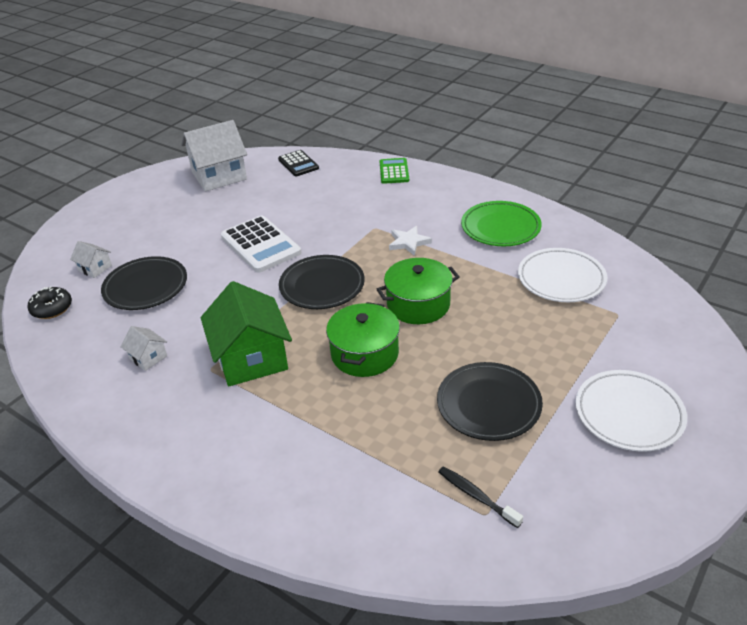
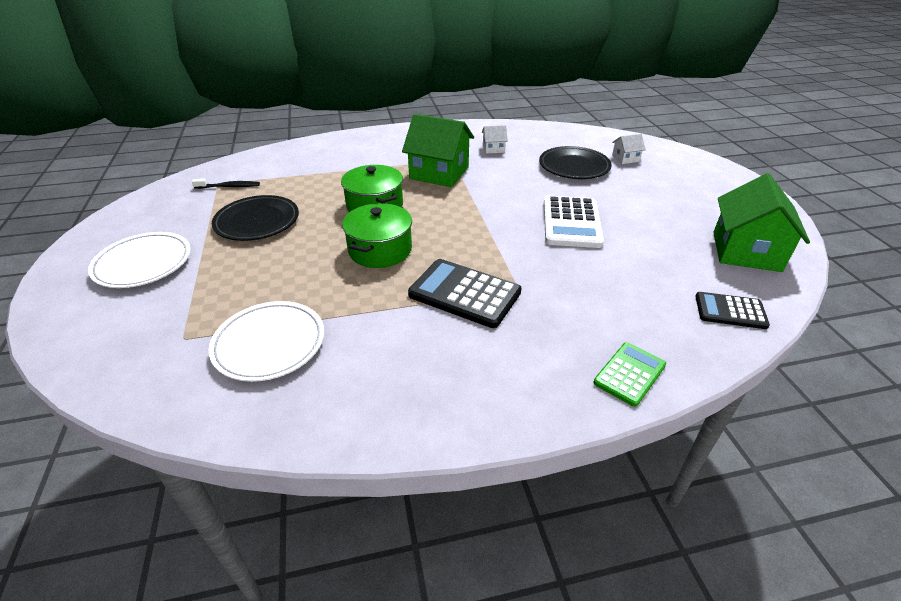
camera: 130 degrees right, 0 degrees up
black donut [28,286,72,319] -> none
white house [181,120,247,192] -> green house [713,173,810,272]
white calculator [221,216,301,273] -> white calculator turned 90 degrees counterclockwise [544,196,604,248]
black plate [279,255,365,309] -> none
green calculator [380,158,409,184] -> green calculator turned 90 degrees counterclockwise [593,342,666,407]
white star [389,226,432,256] -> black calculator [408,259,521,328]
green plate [461,201,542,246] -> none

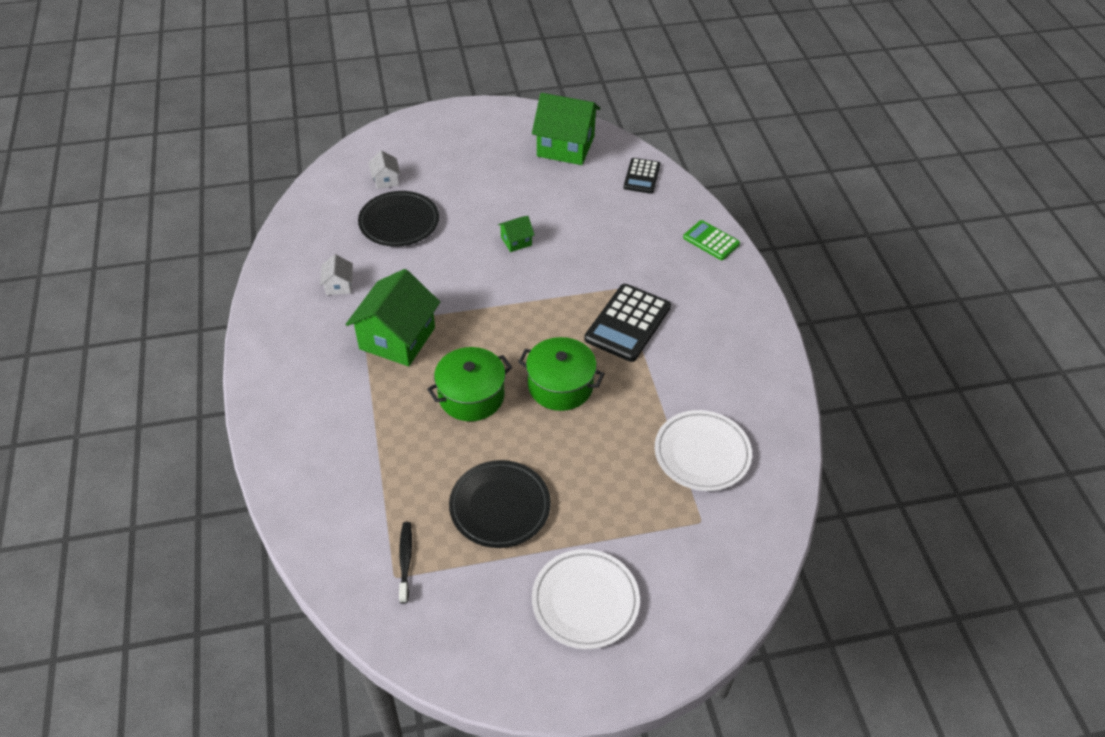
camera: 90 degrees left, 10 degrees up
white calculator [544,196,604,248] -> green house [498,216,534,252]

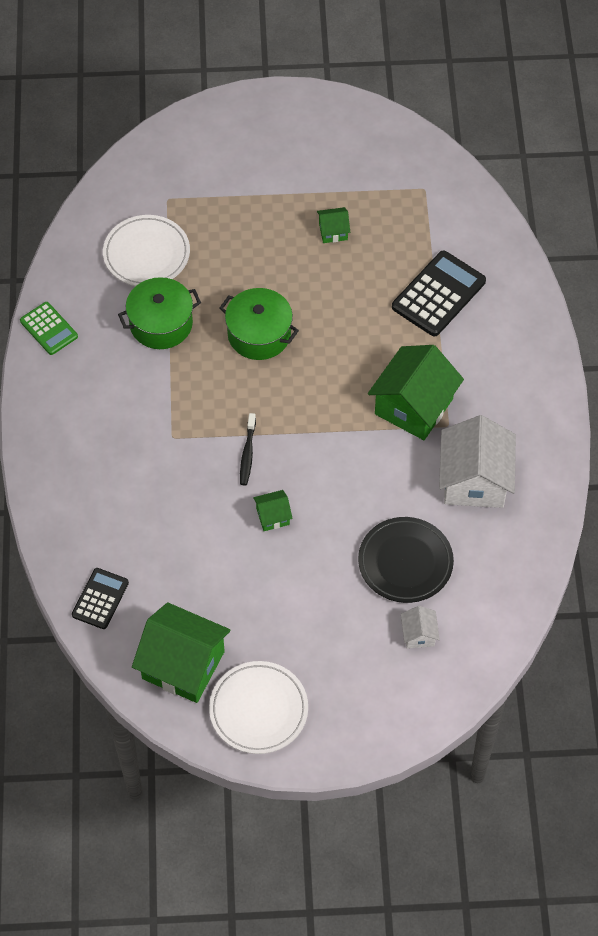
camera: 170 degrees left, 10 degrees up
white house [320,254,353,295] -> white house [439,415,516,508], size x2.18
black toothbrush [399,522,412,604] -> black toothbrush moved to [240,413,256,485]
green pot [427,347,512,421] -> green pot moved to [118,277,201,349]
black plate [449,460,551,548] -> green house [317,207,350,243]
white plate [532,549,640,649] -> white plate moved to [209,661,308,754]
black calculator [584,284,671,362] -> black calculator moved to [392,251,486,336]
green calculator [683,220,740,260] -> green calculator moved to [20,302,78,355]

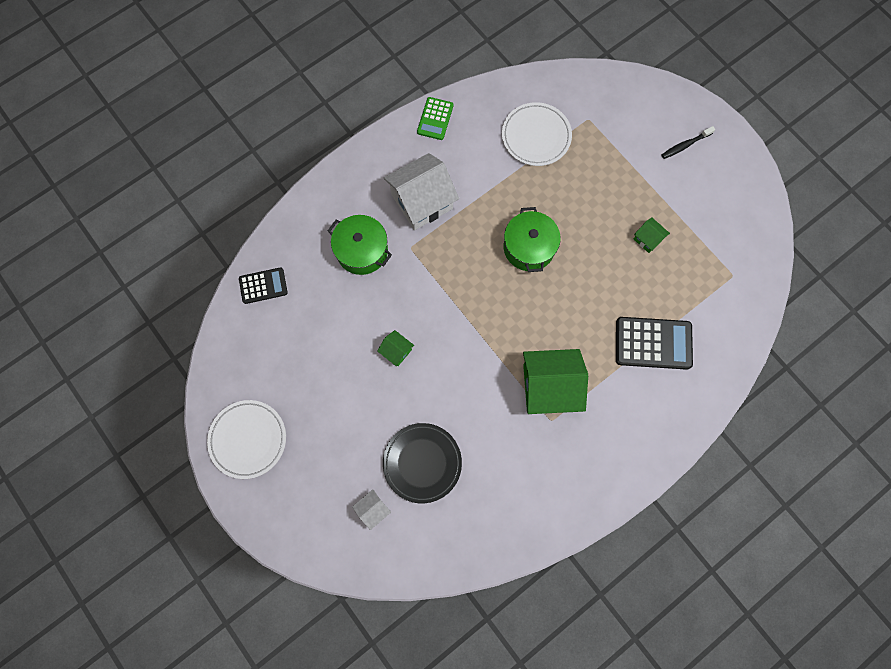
camera: 55 degrees right, 15 degrees up
green pot [118,277,201,349] -> green pot moved to [328,215,392,275]
green house [132,602,230,703] -> none
black toothbrush [240,413,256,485] -> black toothbrush moved to [661,126,715,159]
white house [439,415,516,508] -> white house moved to [384,153,459,230]

